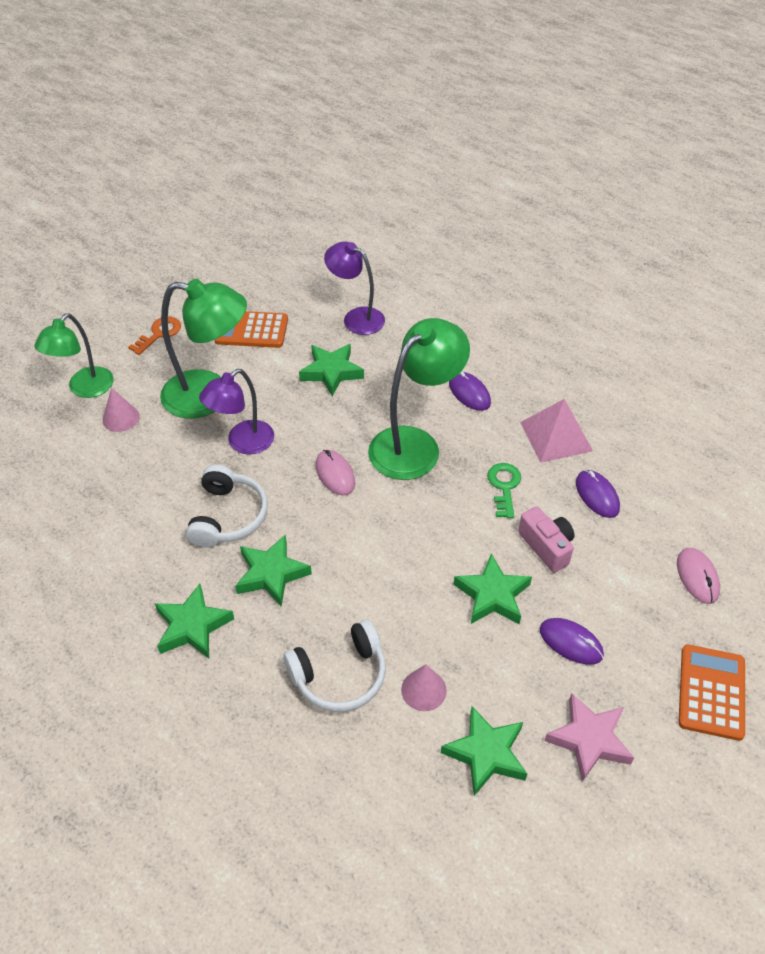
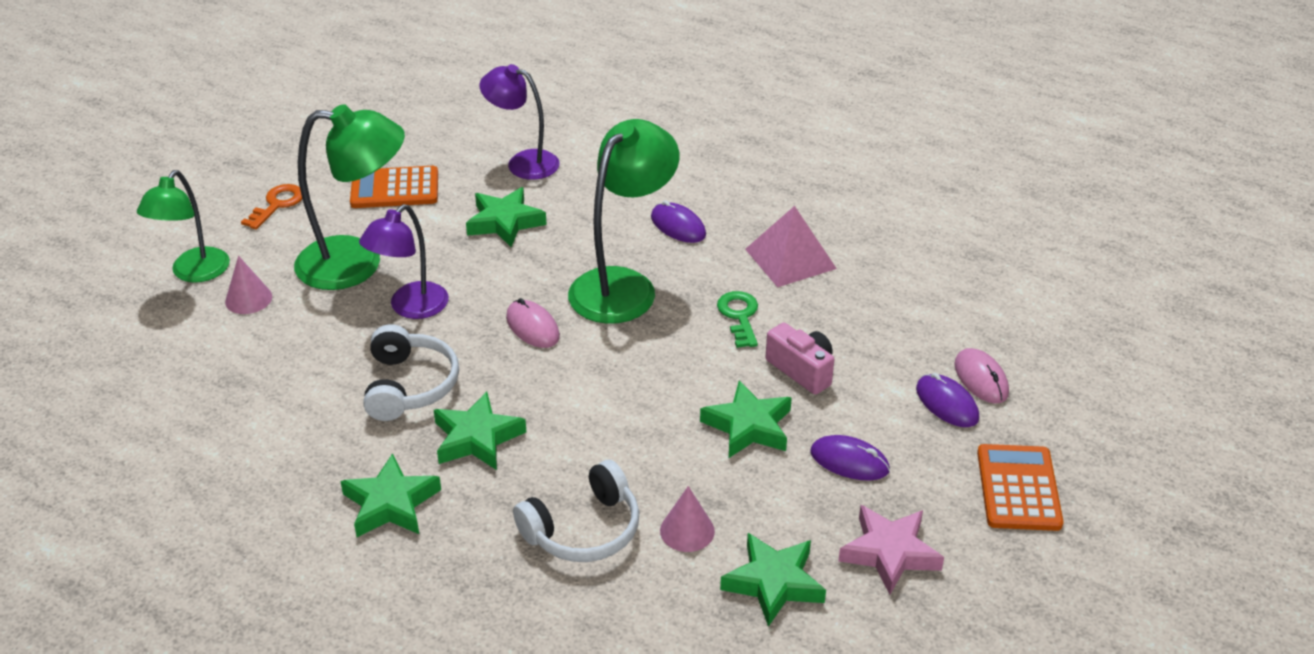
camera: 10 degrees left, 10 degrees down
purple mouse [576,470,620,518] -> purple mouse moved to [916,373,979,427]

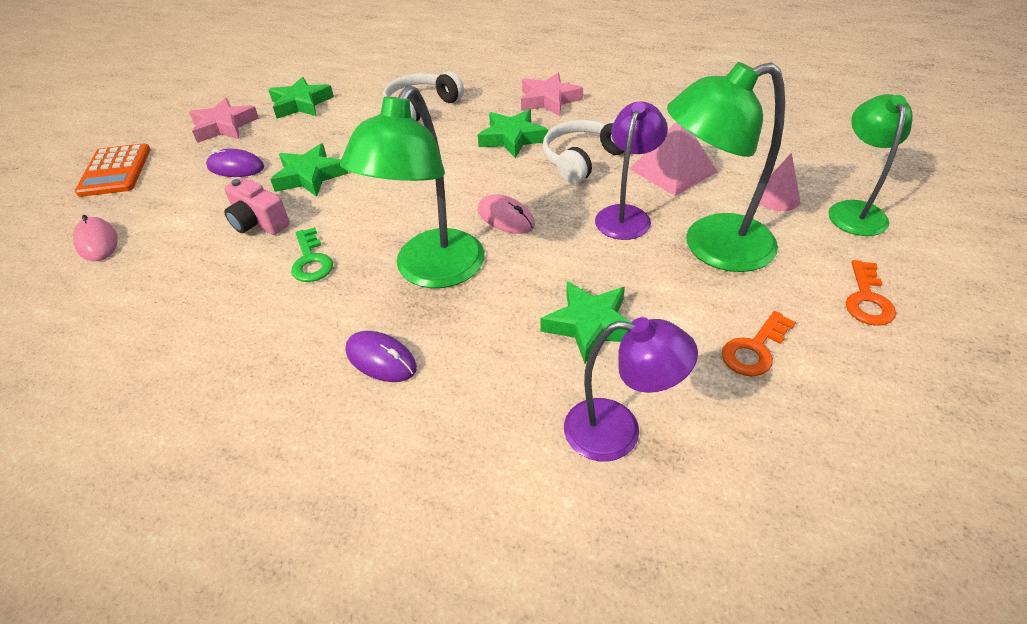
camera: 170 degrees right, 5 degrees up
green star [340,453,441,537] -> pink star [521,73,583,116]
orange calculator [350,166,438,208] -> orange key [722,311,796,377]
white headphones [363,324,459,421] -> white headphones turned 60 degrees clockwise [543,120,624,184]
pink cone [660,486,715,552] -> none
pink pyramid [745,206,837,287] -> pink pyramid moved to [630,122,717,196]
purple mouse [916,373,979,427] -> none

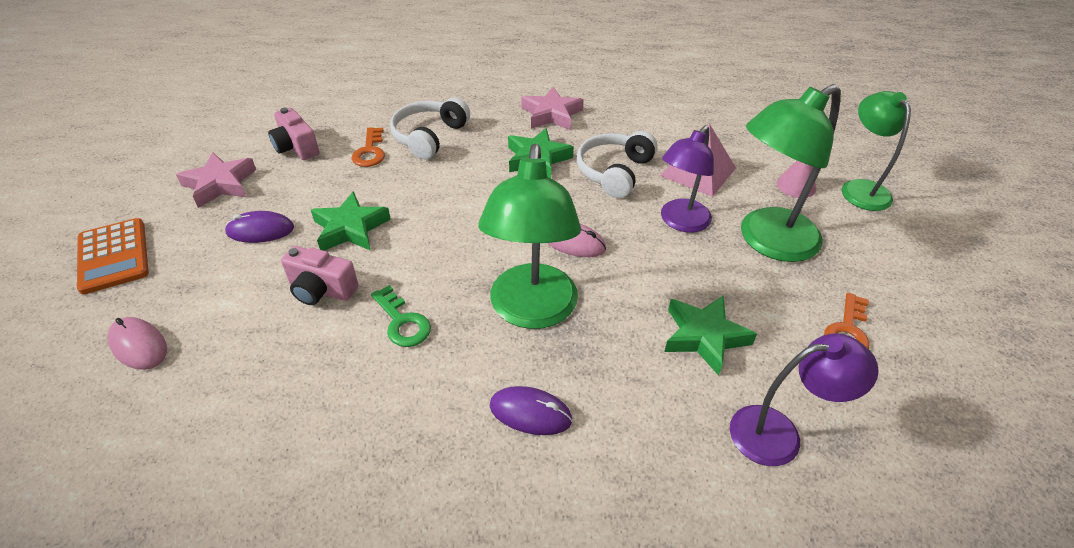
camera: 20 degrees left, 0 degrees up
green star [268,77,334,119] -> pink camera [268,107,320,160]
purple lamp [595,101,668,240] -> purple lamp turned 150 degrees counterclockwise [661,126,714,232]
orange key [846,260,896,326] -> orange key moved to [352,127,385,167]

